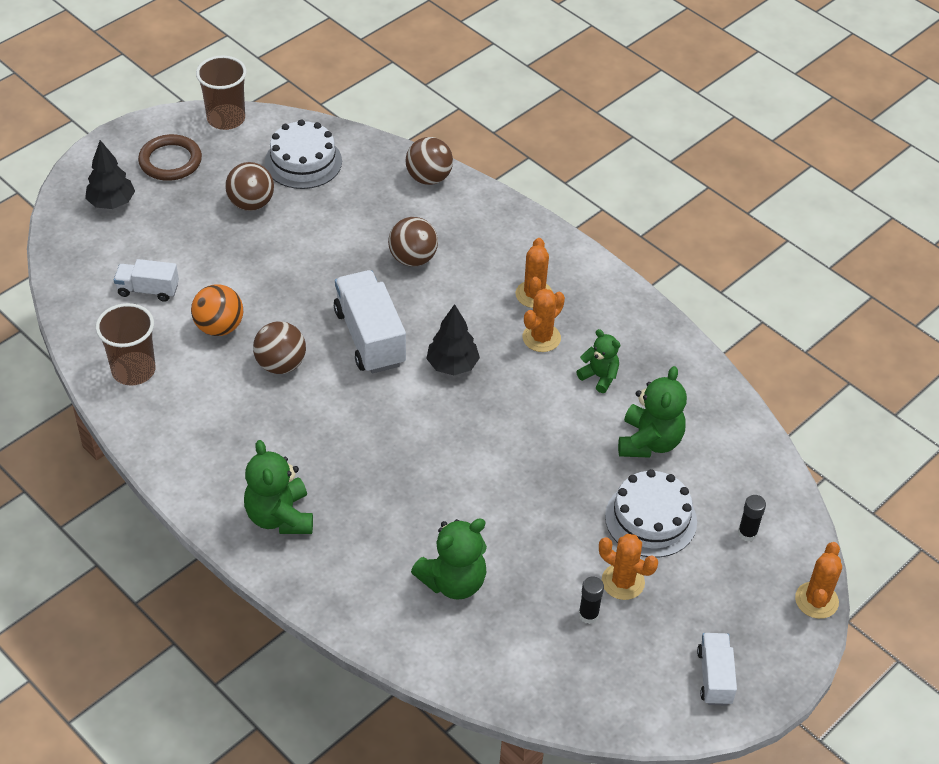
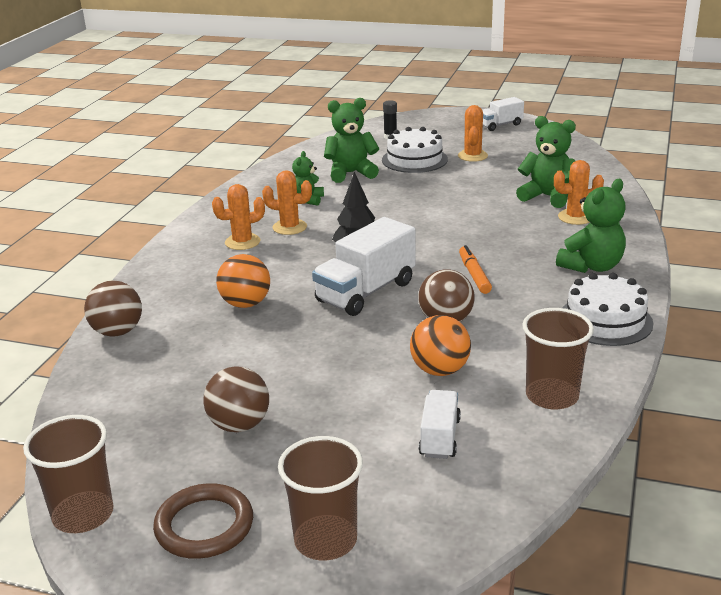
camera: 115 degrees left, 20 degrees down
black tree [85,140,135,209] -> brown cup [278,436,363,560]
white truck [114,259,179,302] -> white truck turned 150 degrees counterclockwise [419,390,461,459]
white cake [265,119,342,189] -> white cake moved to [562,273,653,346]
brown ball [388,217,438,267] -> orange ball [216,254,270,308]
black glue stick [579,577,604,624] -> none
orange cactus [795,542,842,619] -> orange cactus moved to [554,160,604,225]
none -> orange marker [459,245,492,294]

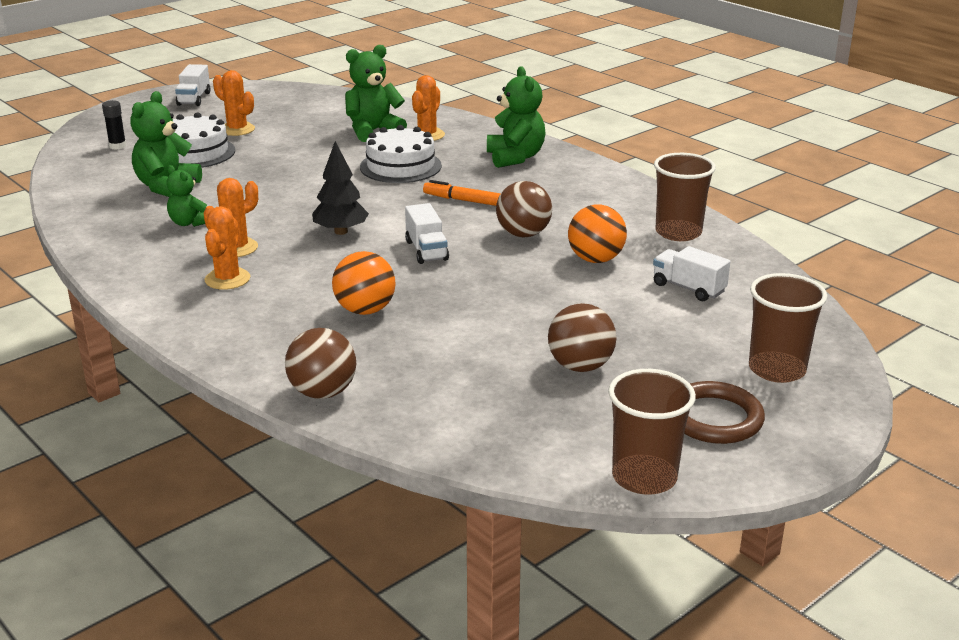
camera: 60 degrees left, 0 degrees up
white truck [312,217,416,316] -> white truck [405,203,449,264], size x0.57
white cake [562,273,653,346] -> white cake moved to [360,125,442,183]

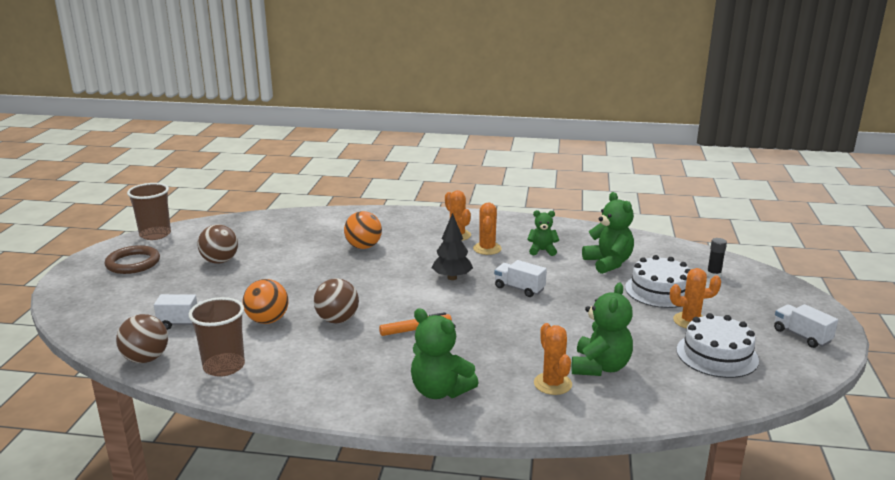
camera: 140 degrees right, 5 degrees down
brown ball [285,328,356,399] -> brown ball moved to [116,314,168,363]
white cake [360,125,442,183] -> white cake moved to [677,313,759,378]
white truck [405,203,449,264] -> white truck moved to [494,260,547,297]
brown cup [749,273,827,383] -> none

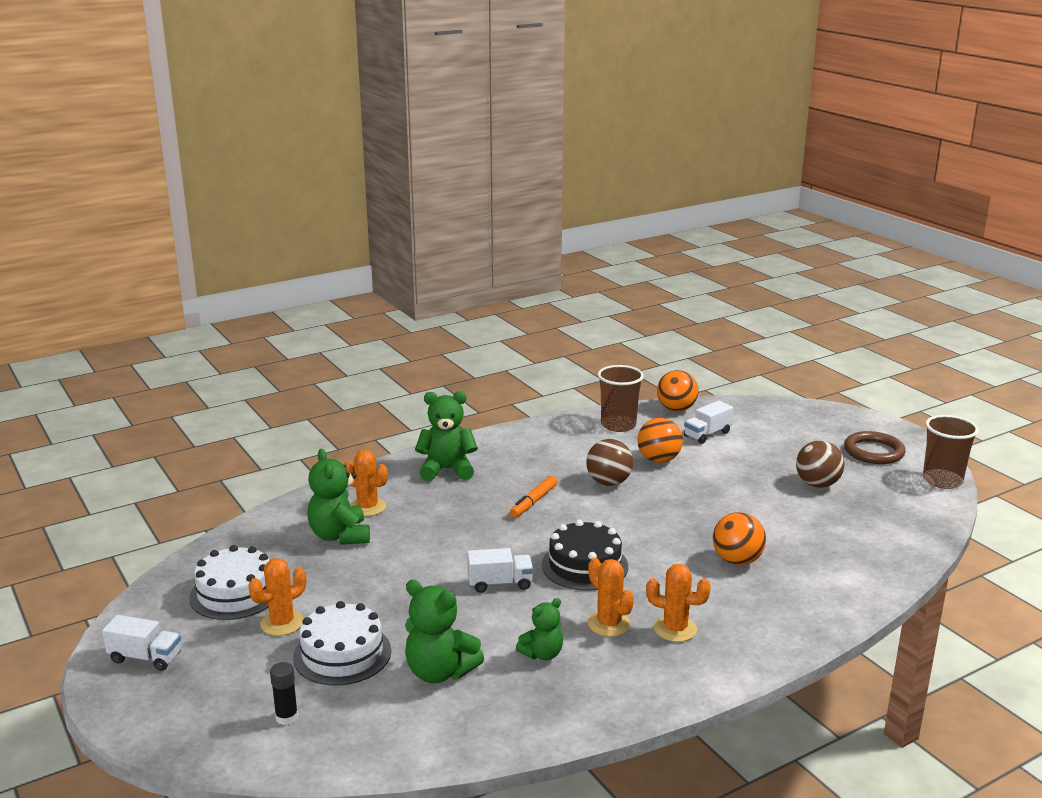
camera: 140 degrees right, 0 degrees up
brown ball [116,314,168,363] -> orange ball [657,370,698,412]
black tree [432,213,473,280] -> black cake [542,520,628,591]

